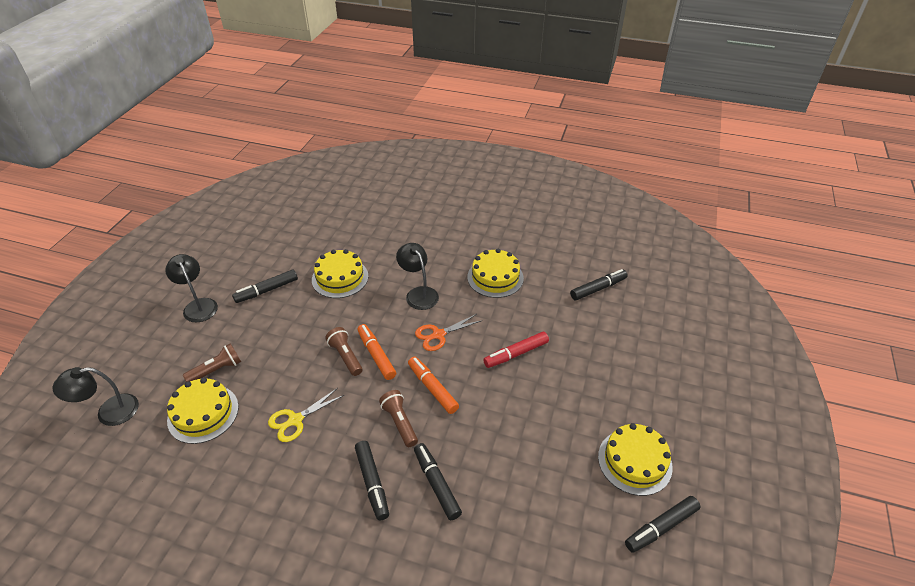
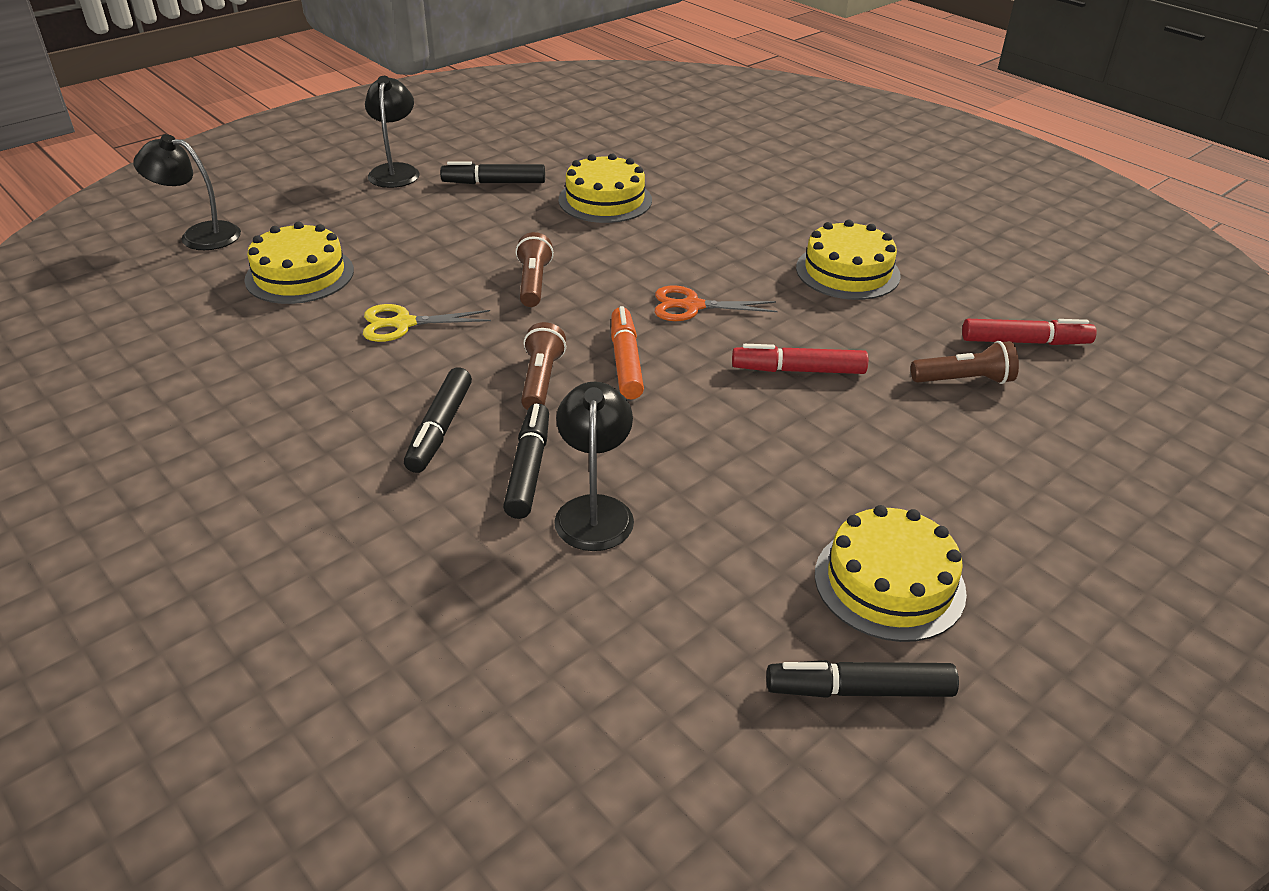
camera: 30 degrees right, 5 degrees down
brown flashlight [183,343,241,382] -> brown flashlight moved to [911,341,1019,384]
orange marker [357,324,396,380] -> none
black lamp [396,243,439,310] -> black lamp moved to [554,382,634,551]
black marker [570,269,628,301] -> red marker [962,319,1097,345]

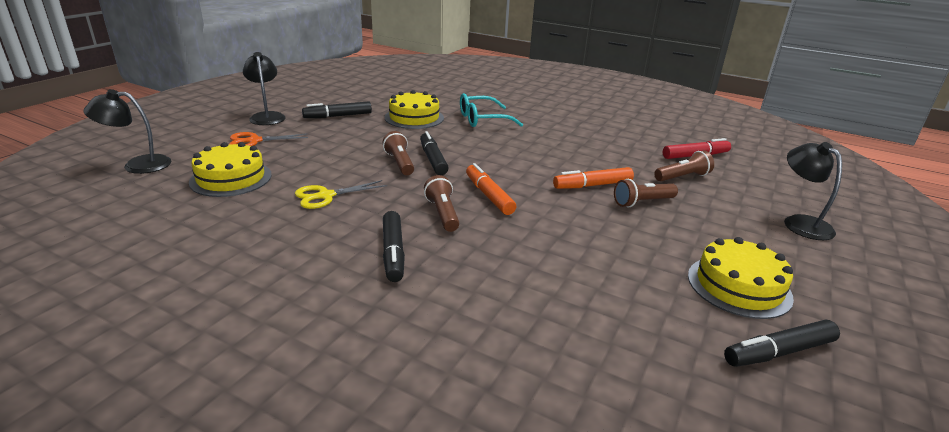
camera: 20 degrees left, 10 degrees down
black marker [503,403,549,519] -> black marker moved to [420,131,449,175]
black lamp [554,382,634,551] -> black lamp moved to [784,142,842,240]
orange scissors [655,286,778,321] -> orange scissors moved to [229,132,308,146]
red marker [732,344,868,374] -> orange marker [553,167,634,189]
yellow cake [796,220,901,300] -> none
none -> turquoise glasses [460,93,523,127]
none -> brown flashlight [614,179,678,207]

